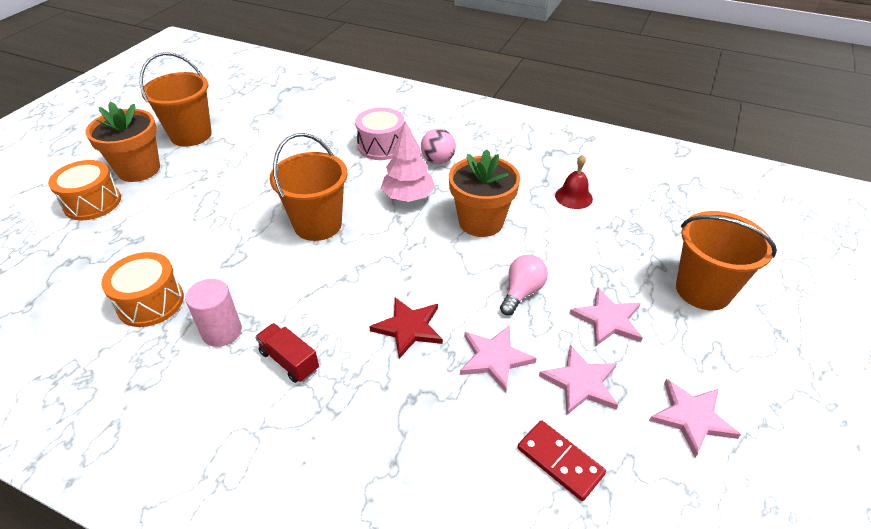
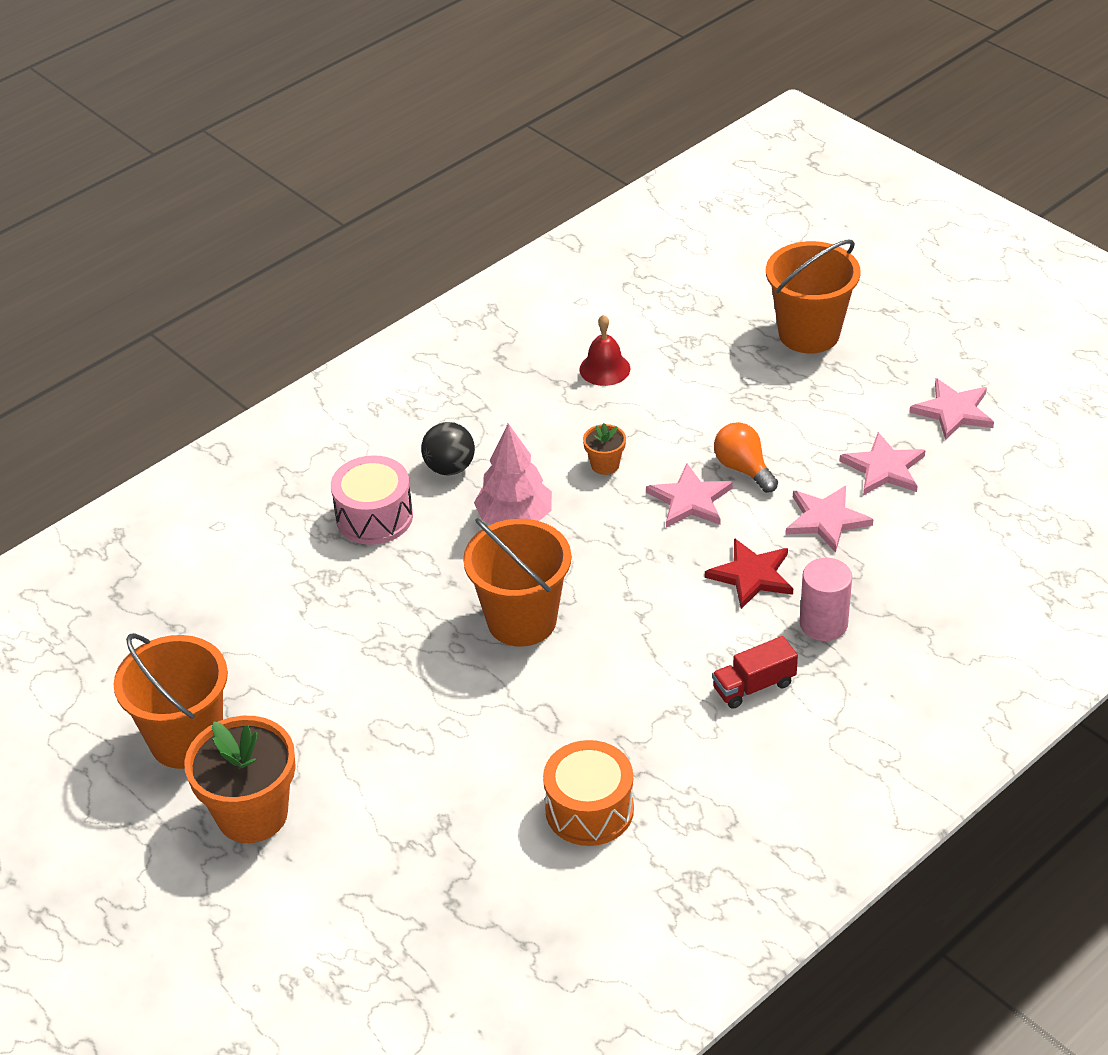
camera: 65 degrees left, 0 degrees up
orange drum [48,160,121,220] -> none
pink cylinder [185,279,242,347] -> pink cylinder moved to [800,558,852,641]
pink ball [421,128,456,164] -> black ball [421,422,475,475]
orange flower pot [449,149,520,237] -> orange flower pot [583,423,626,475], size x0.46
pink light bulb [500,255,548,315] -> orange light bulb [714,422,778,493]
red domino [517,420,606,501] -> none
pink star [569,288,643,347] -> pink star moved to [646,464,733,527]

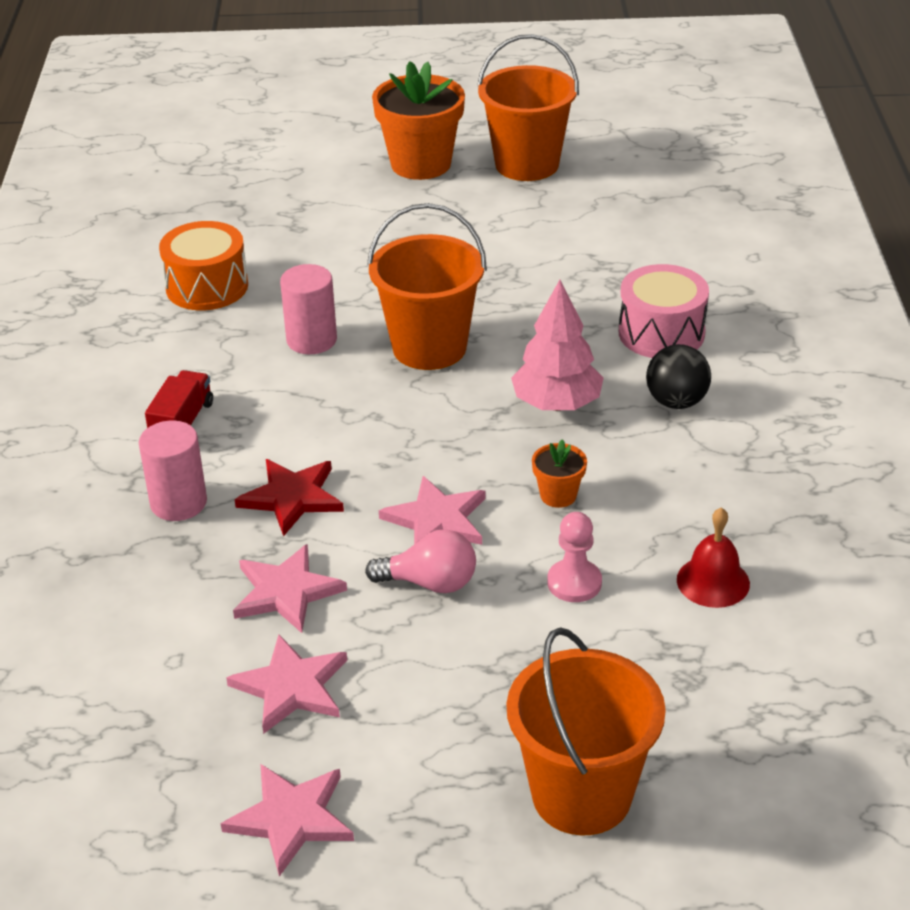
camera: 130 degrees right, 5 degrees down
orange light bulb [714,422,778,493] -> pink light bulb [365,529,476,593]
none -> pink cylinder [280,264,337,354]
none -> pink pawn [547,512,602,602]

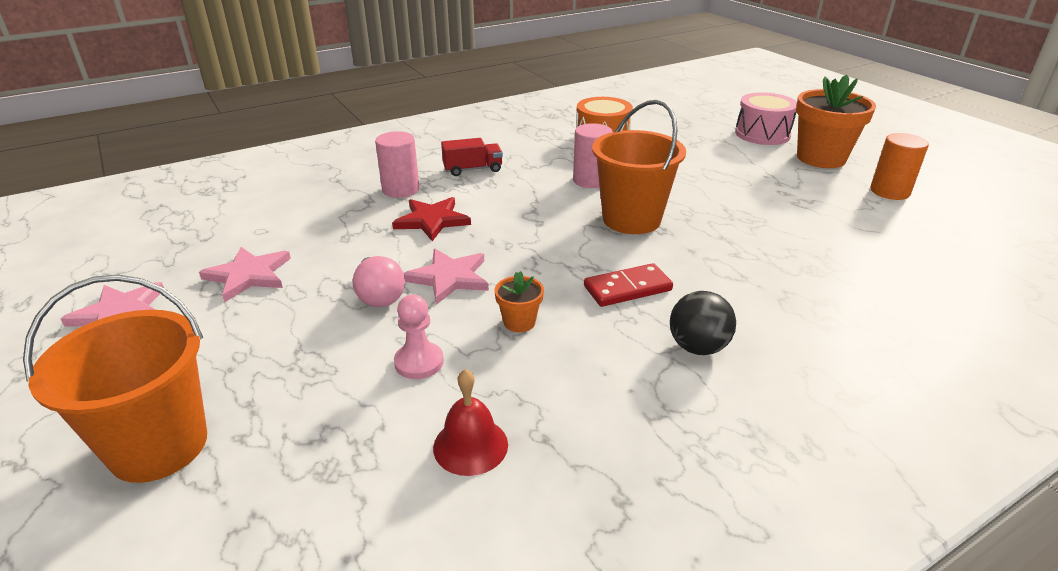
camera: 60 degrees right, 5 degrees down
pink star [233,544,347,633] -> none
orange bucket [477,34,579,181] -> orange cylinder [870,133,929,200]
pink tree [511,280,604,411] -> red domino [584,263,673,307]
pink drum [619,264,709,358] -> pink drum moved to [735,92,797,145]

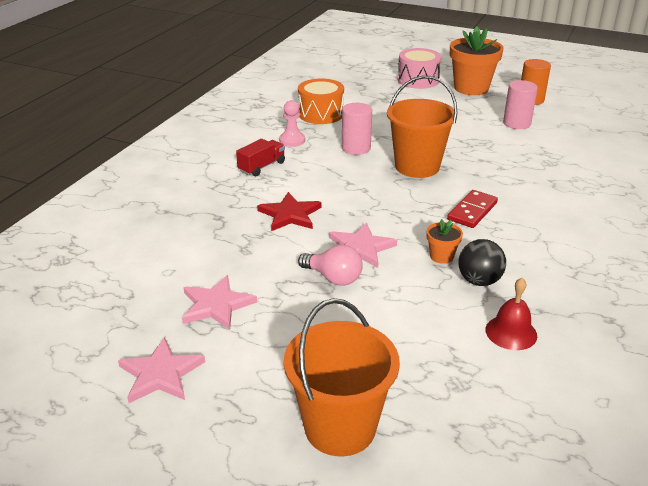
camera: 35 degrees left, 0 degrees up
pink cylinder [375,131,419,198] -> pink cylinder moved to [503,80,538,129]
pink pawn [394,294,444,379] -> pink pawn moved to [279,100,305,147]
black ball [670,291,736,355] -> black ball moved to [458,239,506,286]

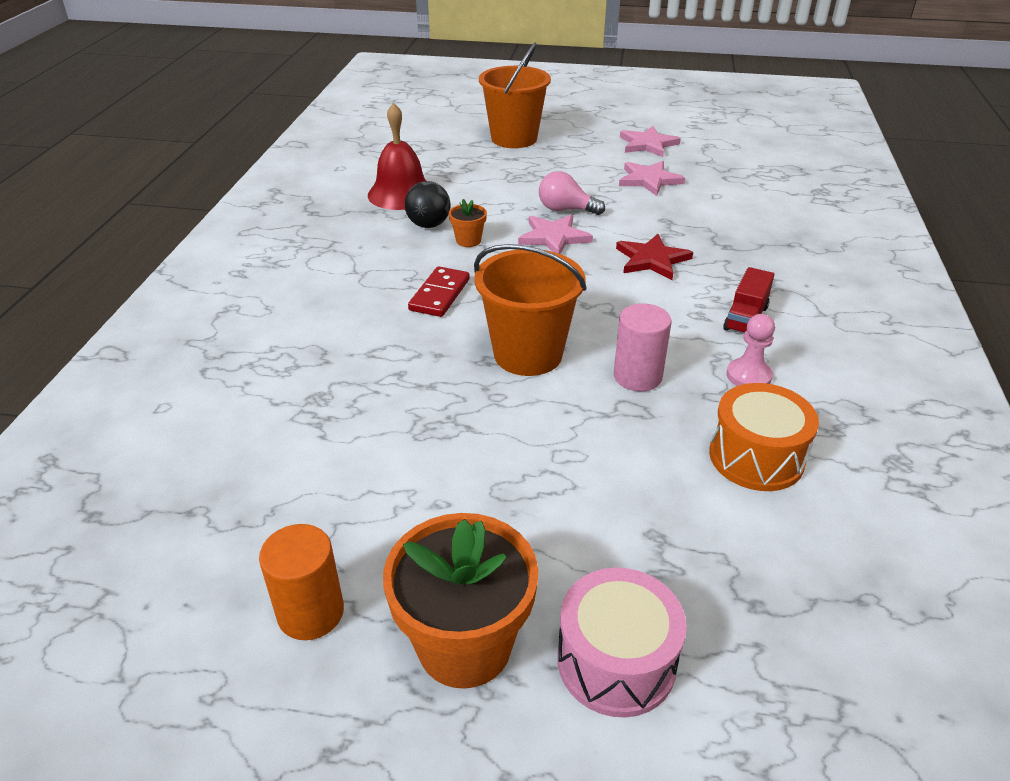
camera: 165 degrees right, 5 degrees up
red bell [485,278,537,350] -> red bell [368,103,426,210], size x1.58
pink cylinder [503,80,538,129] -> none

